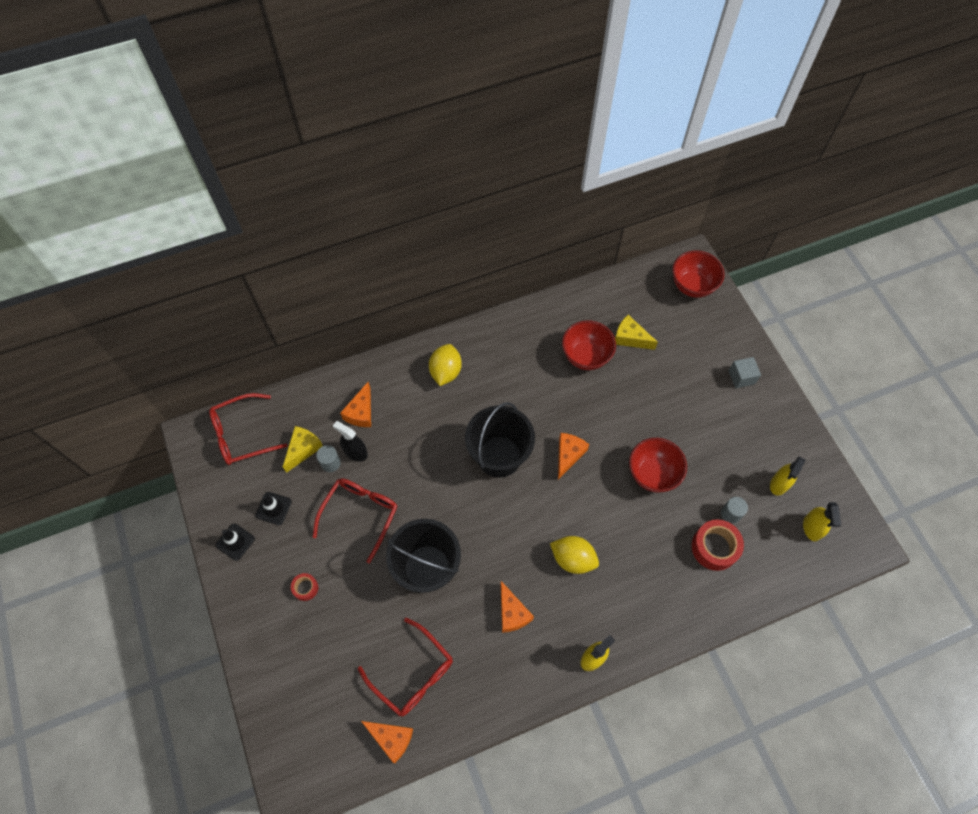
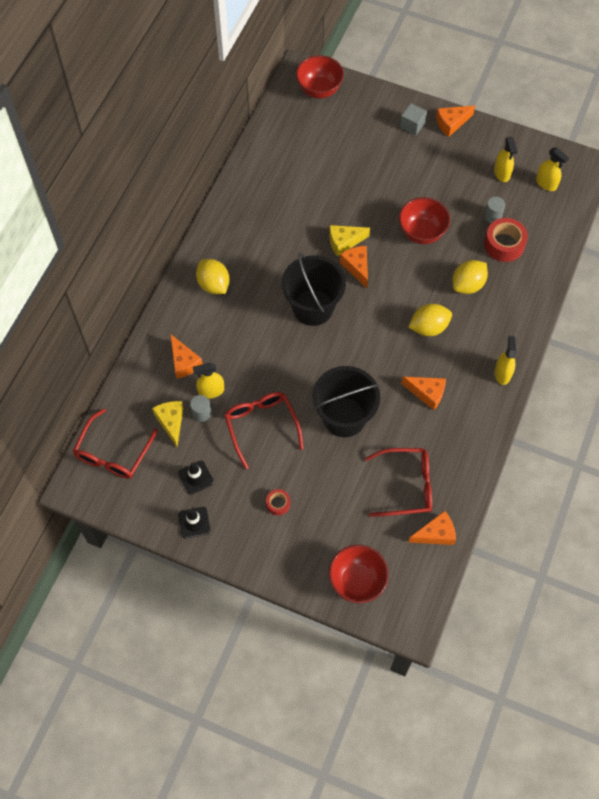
camera: 45 degrees left, 0 degrees up
black spray bottle [333,421,368,462] -> yellow spray bottle [193,363,224,399]
red bowl [562,320,616,370] -> red bowl moved to [329,545,389,603]
yellow cheese [615,315,658,350] -> yellow cheese moved to [330,225,370,256]
none -> orange cheese [436,105,475,137]
none -> yellow lemon [453,260,488,294]

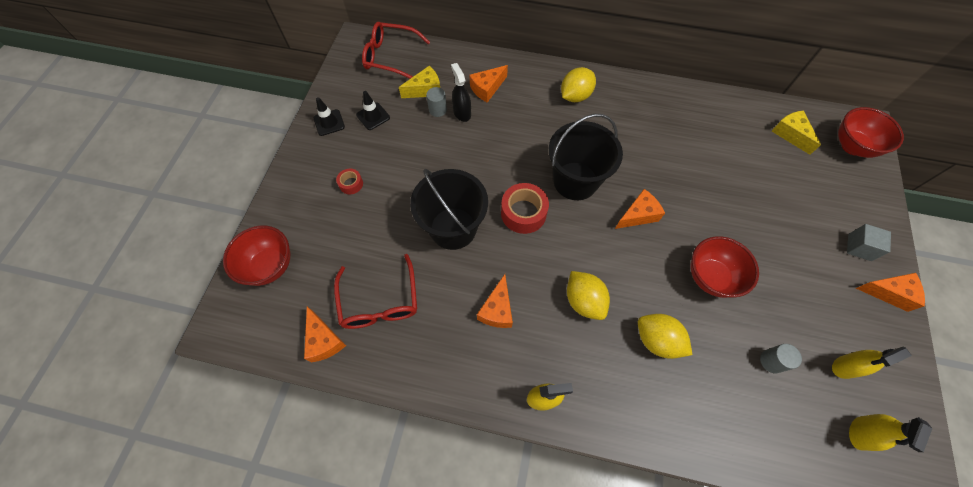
camera: 80 degrees right, 0 degrees up
yellow spray bottle [193,363,224,399] -> black spray bottle [451,63,471,122]
red glasses [224,392,304,469] -> none
yellow cheese [330,225,370,256] -> yellow cheese moved to [772,110,821,155]
orange cheese [436,105,475,137] -> orange cheese turned 135 degrees clockwise [856,273,925,312]
red tape [484,218,528,262] -> red tape moved to [501,183,549,234]

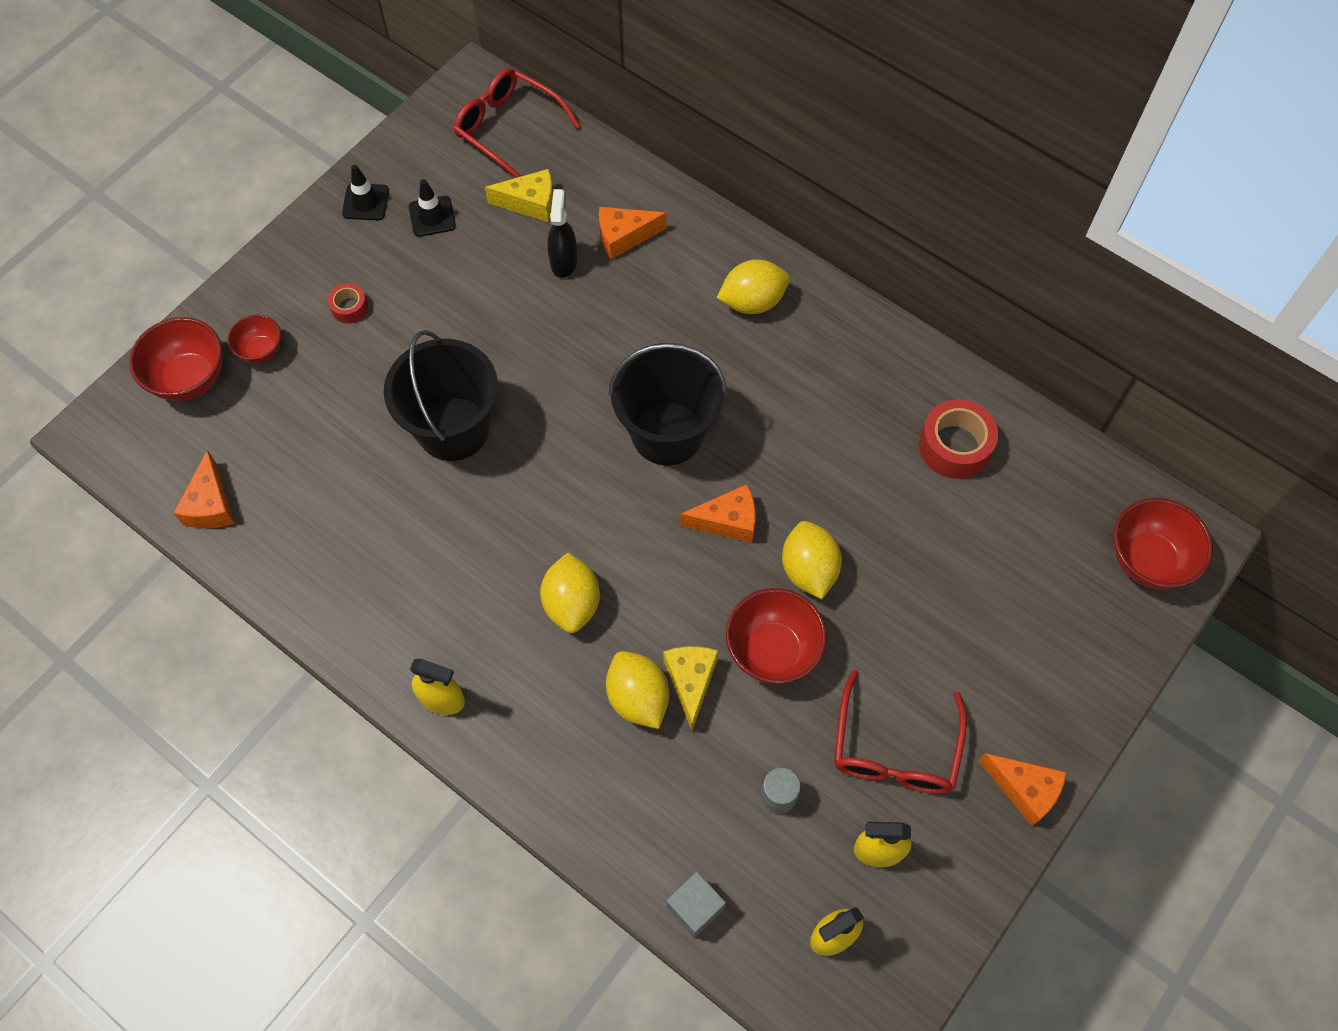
camera: 25 degrees right, 0 degrees up
red glasses [334,254,417,329] -> red glasses moved to [834,670,967,794]
grey cylinder [426,87,447,117] -> none
orange cheese [477,274,513,328] -> none
red tape [501,183,549,234] -> red tape moved to [919,399,998,479]
yellow cheese [772,110,821,155] -> yellow cheese moved to [663,646,718,731]
grey cube [847,224,891,261] -> grey cube moved to [667,872,726,938]
none -> red bowl [227,315,281,363]
none -> yellow lemon [782,521,842,599]

